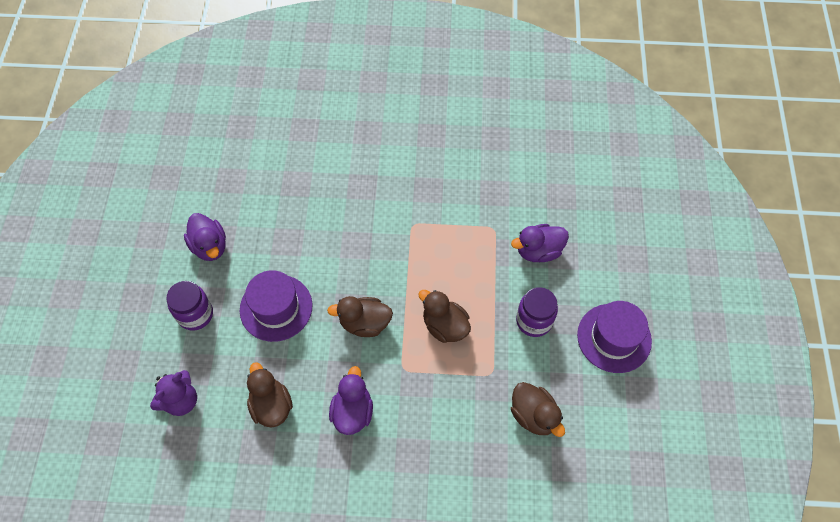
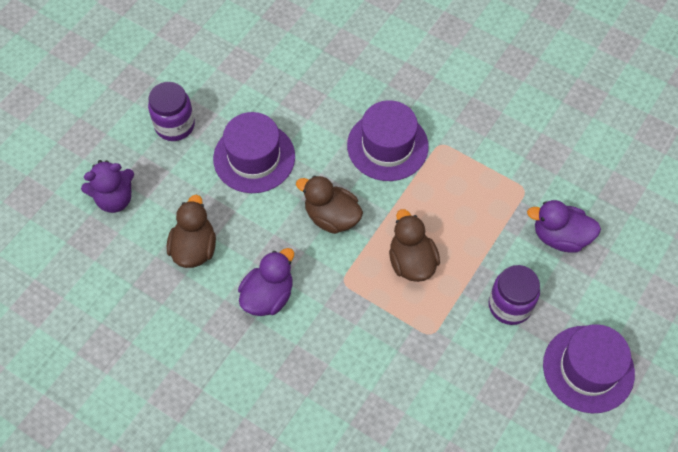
camera: 30 degrees right, 0 degrees up
purple duck [184,213,226,261] -> none
brown duck [511,382,565,437] -> none
none -> purple hat [347,100,429,181]

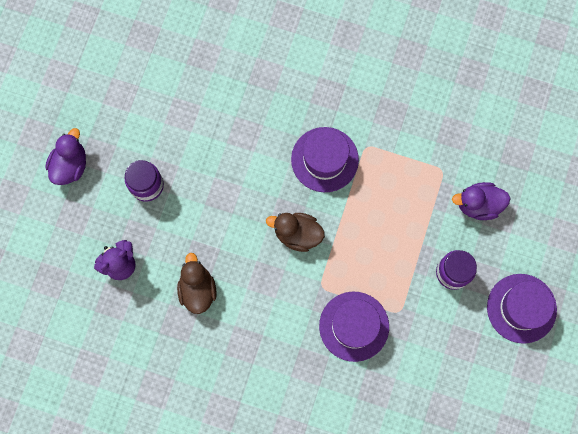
camera: 15 degrees left, 15 degrees up
purple hat [213,112,295,193] -> purple hat moved to [319,292,389,362]
purple duck [238,248,294,316] -> purple duck moved to [45,128,86,185]
brown duck [389,209,440,282] -> none

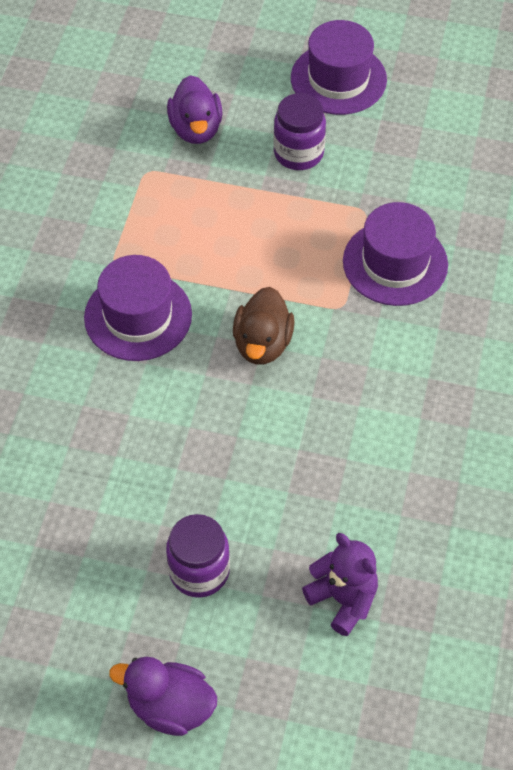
camera: 95 degrees left, 20 degrees down
brown duck [177,253,217,314] -> none

